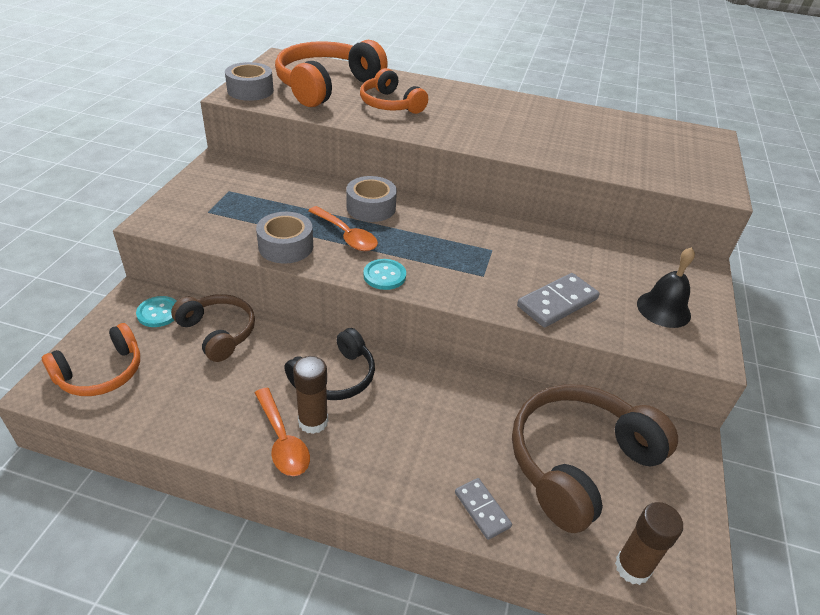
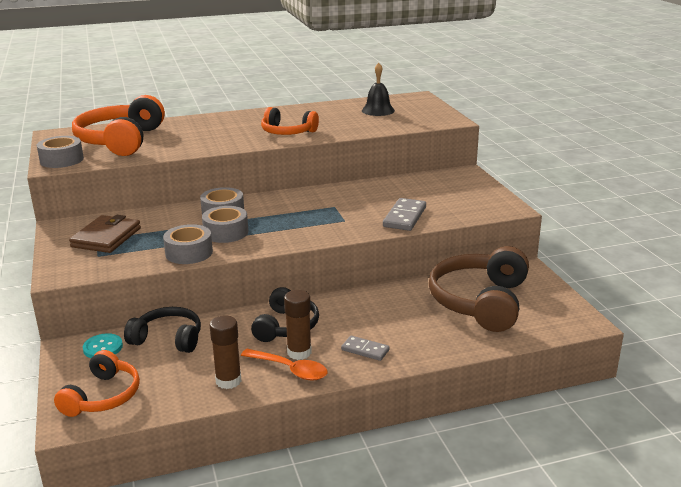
camera: 30 degrees left, 15 degrees down
brown headphones [171,294,255,362] -> black headphones [124,307,201,353]
orange spoon [308,206,378,251] -> grey tape [202,206,248,243]
orange headphones [360,68,428,114] -> orange headphones moved to [261,107,319,135]
turquoise button [363,259,406,290] -> none
grey domino [455,478,512,540] -> grey domino moved to [341,336,390,361]
brown glue stick [615,502,683,585] -> brown glue stick moved to [210,315,242,389]
black bell [637,247,695,328] -> black bell moved to [362,63,395,116]
none -> brown wallet [69,215,141,253]

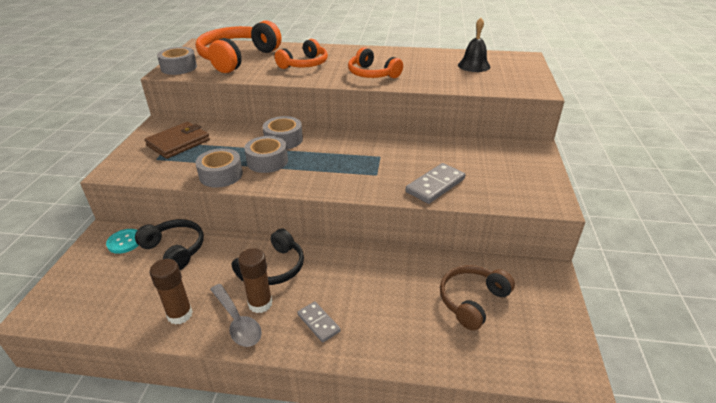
camera: 25 degrees right, 10 degrees up
orange headphones [54,350,140,417] -> orange headphones moved to [275,39,328,69]
orange spoon [241,349,328,381] -> grey spoon [210,284,262,347]
brown headphones [429,246,529,332] -> brown headphones [440,265,515,331], size x0.60

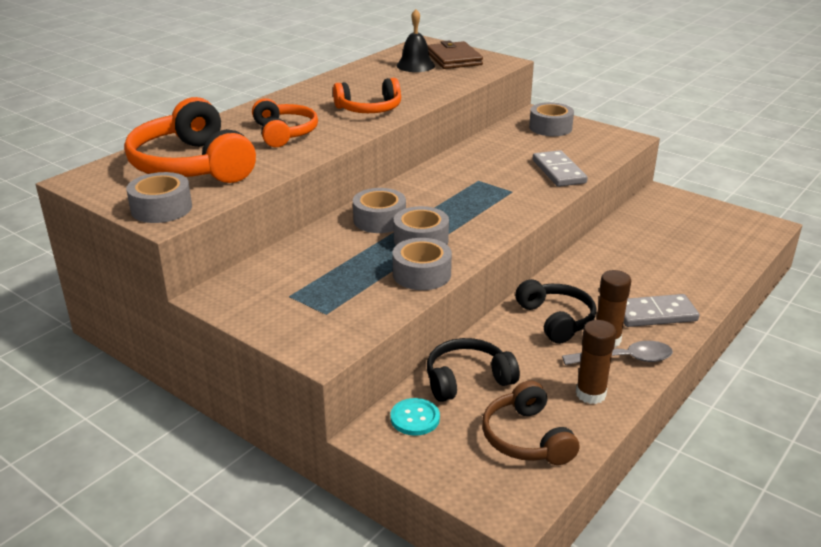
camera: 60 degrees left, 5 degrees down
brown wallet [145,122,210,159] -> brown wallet moved to [427,40,483,69]
grey domino [297,302,341,343] -> grey domino [624,294,699,327], size x1.59
brown headphones [440,265,515,331] -> brown headphones moved to [482,380,579,465]
none -> grey tape [529,102,574,136]

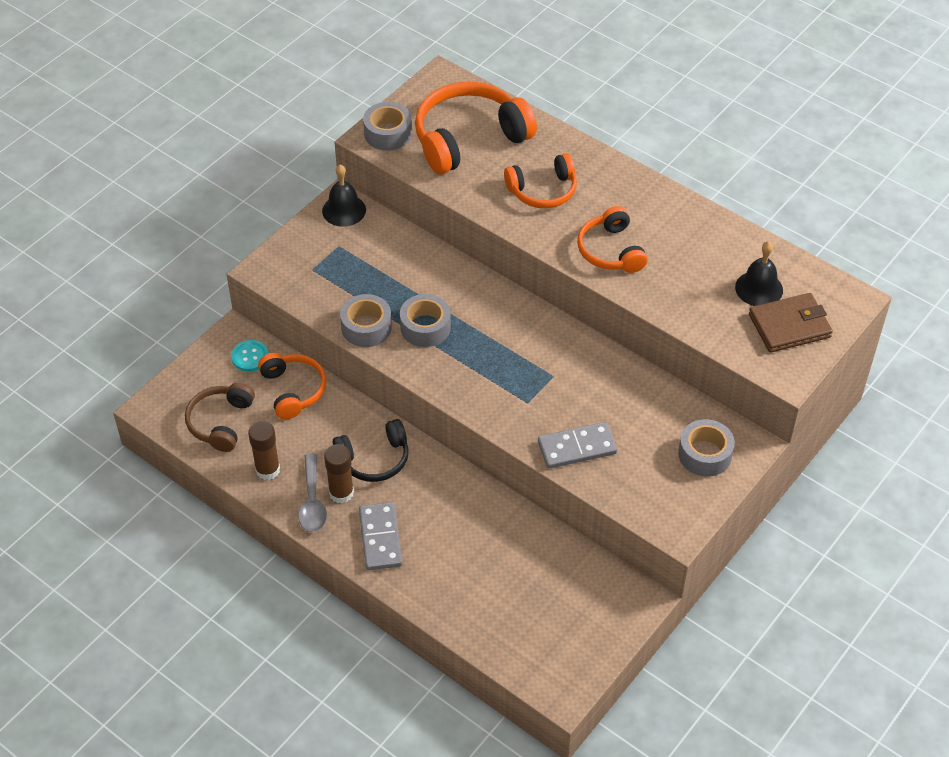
camera: 90 degrees right, 20 degrees up
grey tape [353,188,406,233] -> none
black headphones [427,338,520,402] -> orange headphones [258,353,326,419]
brown headphones [482,380,579,465] -> brown headphones turned 60 degrees counterclockwise [185,383,255,452]
none -> black bell [322,165,366,227]

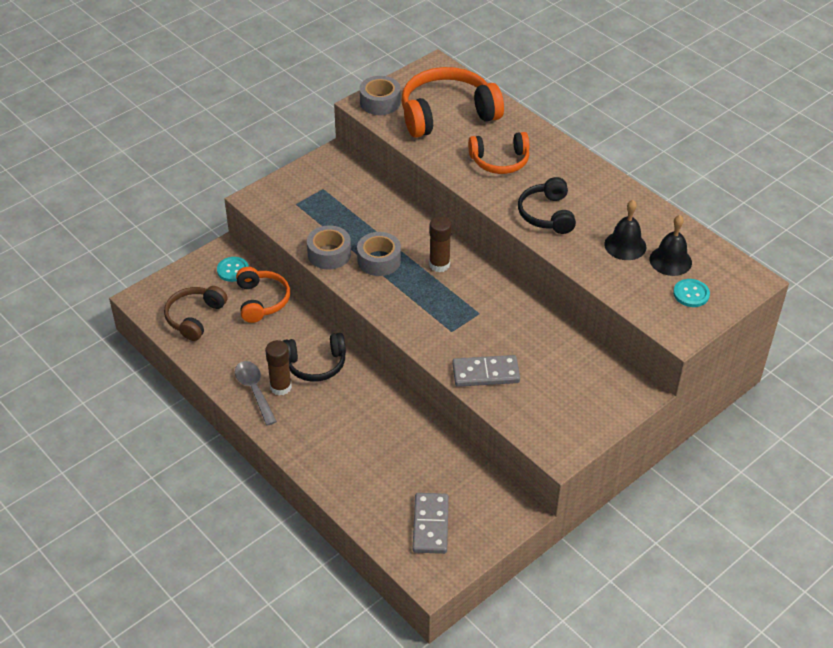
camera: 10 degrees right, 5 degrees down
brown glue stick [248,421,280,480] -> brown glue stick moved to [429,216,452,272]
grey spoon [298,454,327,532] -> grey spoon turned 150 degrees clockwise [235,361,277,426]
black bell [322,165,366,227] -> black bell moved to [604,200,646,260]
grey domino [359,502,403,570] -> grey domino moved to [413,493,449,554]
orange headphones [577,206,648,273] -> black headphones [518,177,576,234]
grey tape [678,419,735,477] -> none
brown wallet [749,293,833,353] -> turquoise button [673,279,710,307]

